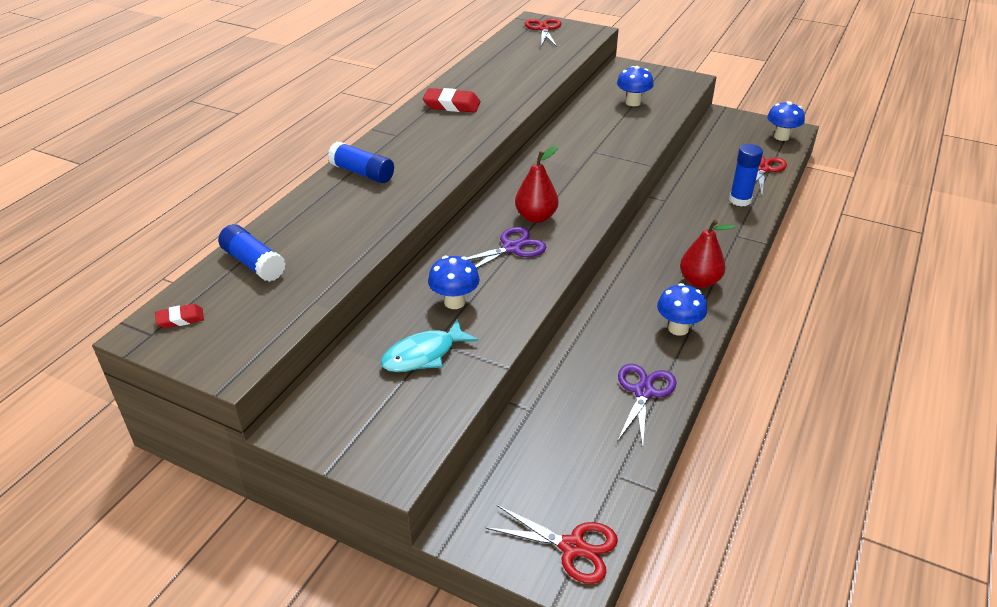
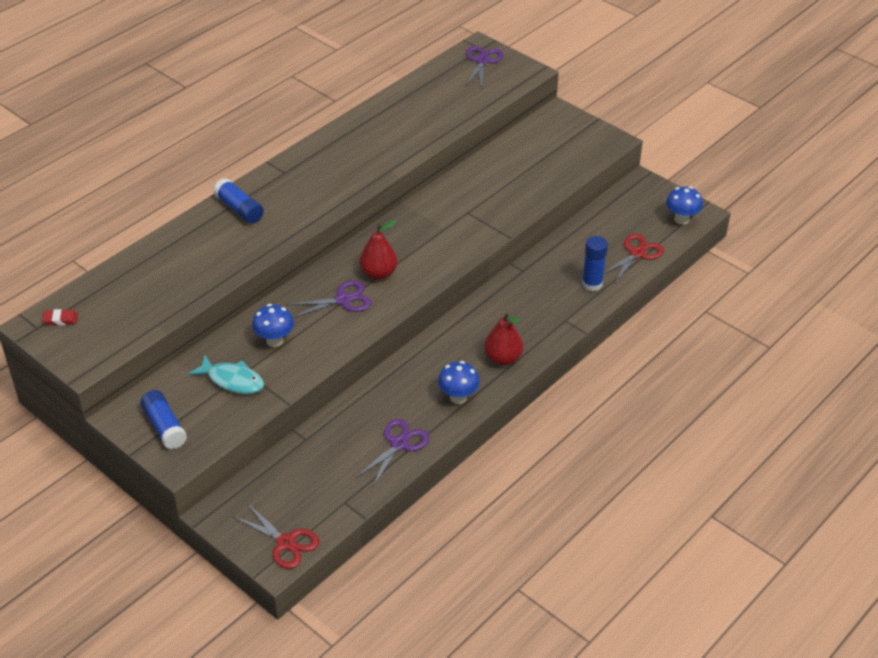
camera: 15 degrees right, 5 degrees up
blue glue stick [218,224,286,282] -> blue glue stick moved to [140,390,187,450]
turquoise fish [381,318,478,372] -> turquoise fish turned 135 degrees counterclockwise [188,355,264,394]
red eraser [423,88,480,113] -> none
red scissors [525,18,561,47] -> purple scissors [466,46,504,89]
blue mushroom [617,66,654,106] -> none

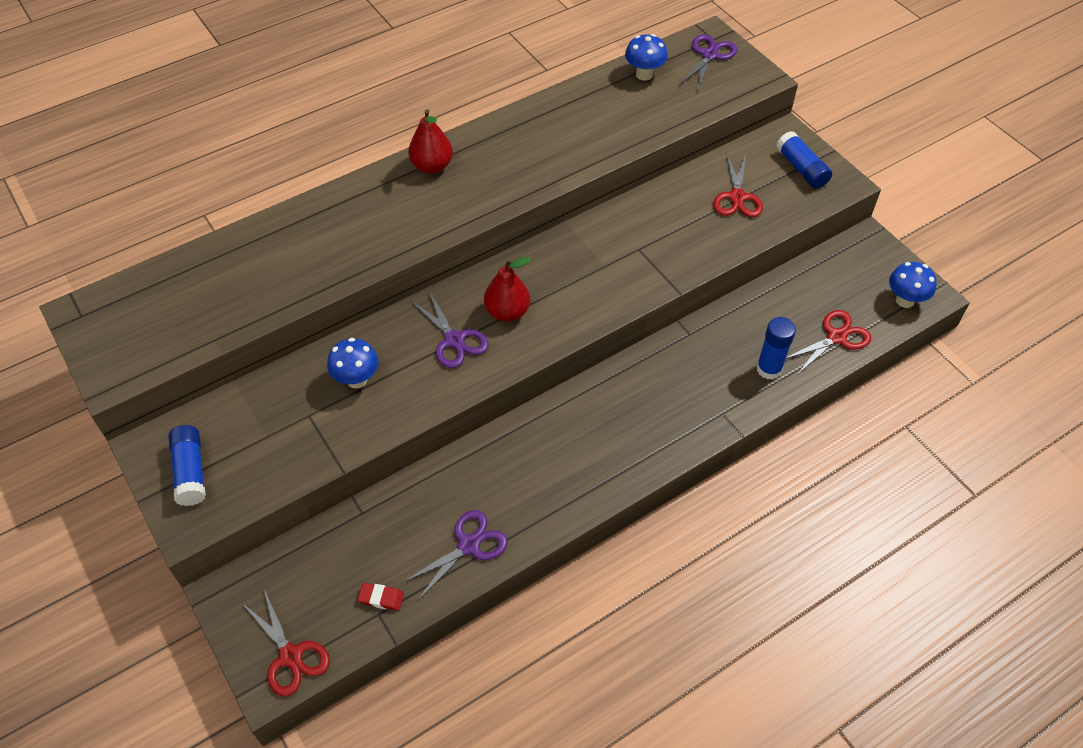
camera: 15 degrees right, 10 degrees up
red eraser [42,309,78,325] -> red eraser moved to [358,583,404,611]
turquoise fish [188,355,264,394] -> none
blue glue stick [213,178,264,224] -> blue glue stick moved to [776,131,832,189]
purple scissors [287,281,372,318] -> purple scissors turned 60 degrees clockwise [410,291,489,368]
blue mushroom [438,361,480,404] -> blue mushroom moved to [625,34,668,81]
red pear [484,312,523,365] -> red pear moved to [408,109,453,174]
none -> red scissors [713,153,763,217]

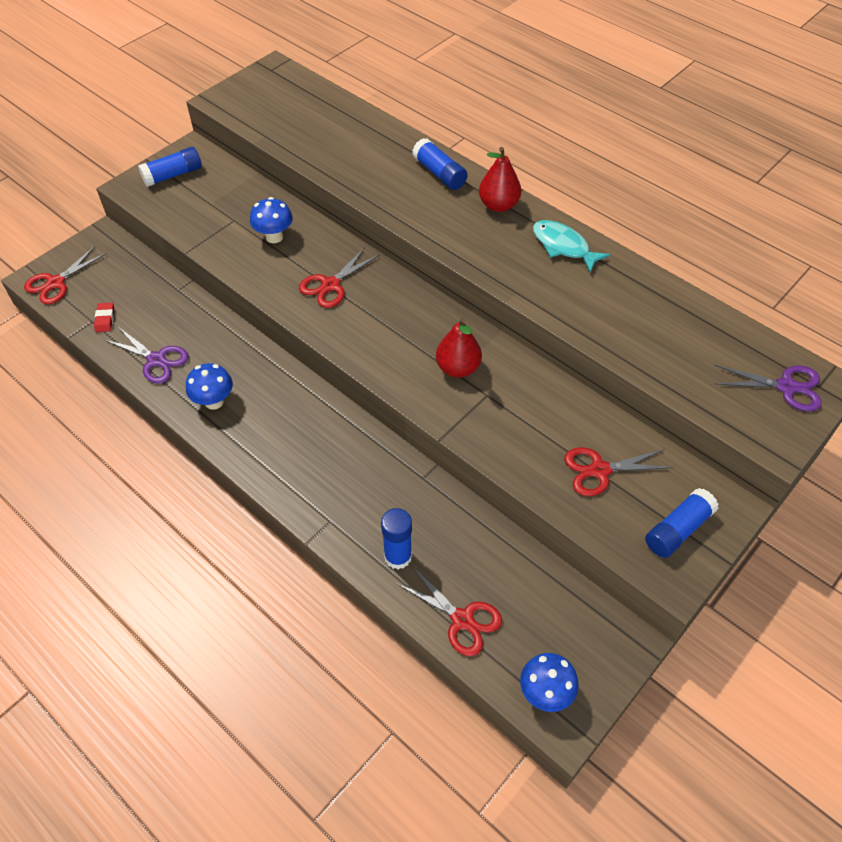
camera: 75 degrees right, 0 degrees up
purple scissors [410,291,489,368] -> red scissors [299,247,379,308]
red pear [484,257,531,322] -> red pear moved to [436,318,482,378]
blue mushroom [625,34,668,81] -> blue mushroom moved to [186,363,233,410]
none -> blue glue stick [412,138,468,190]
none -> turquoise fish [533,220,610,273]

